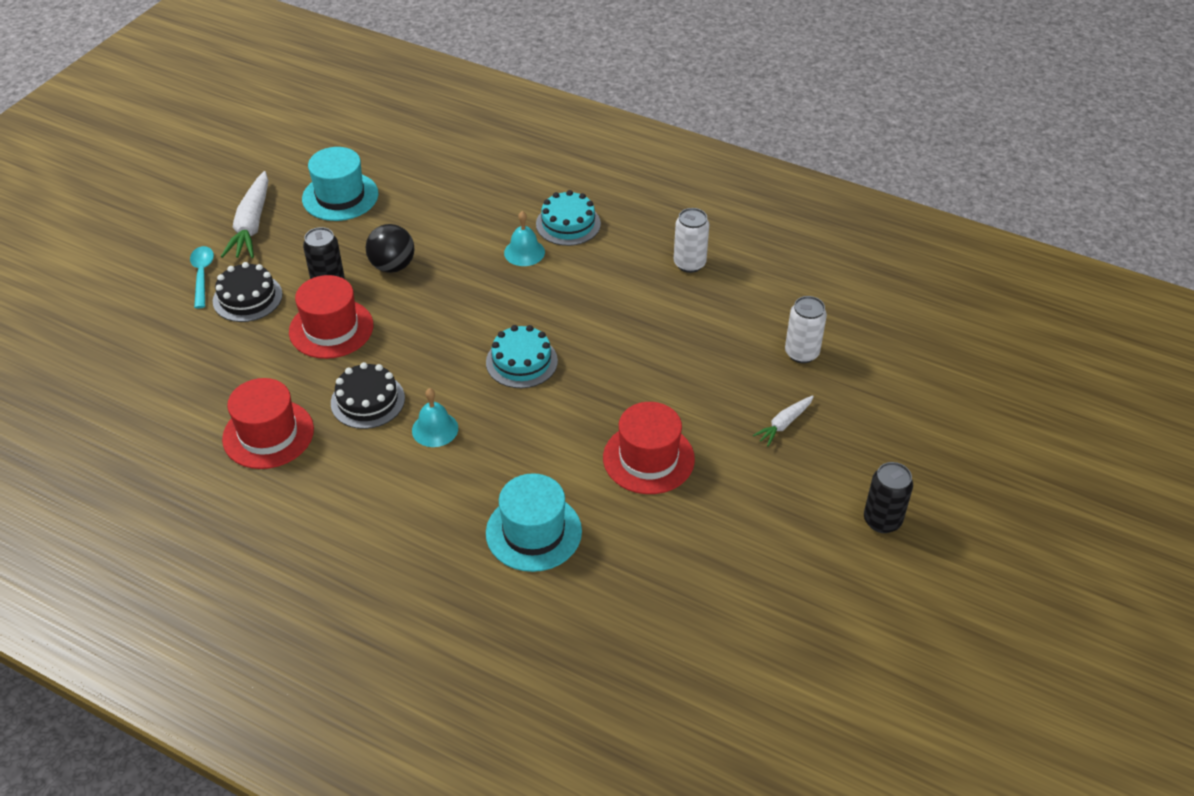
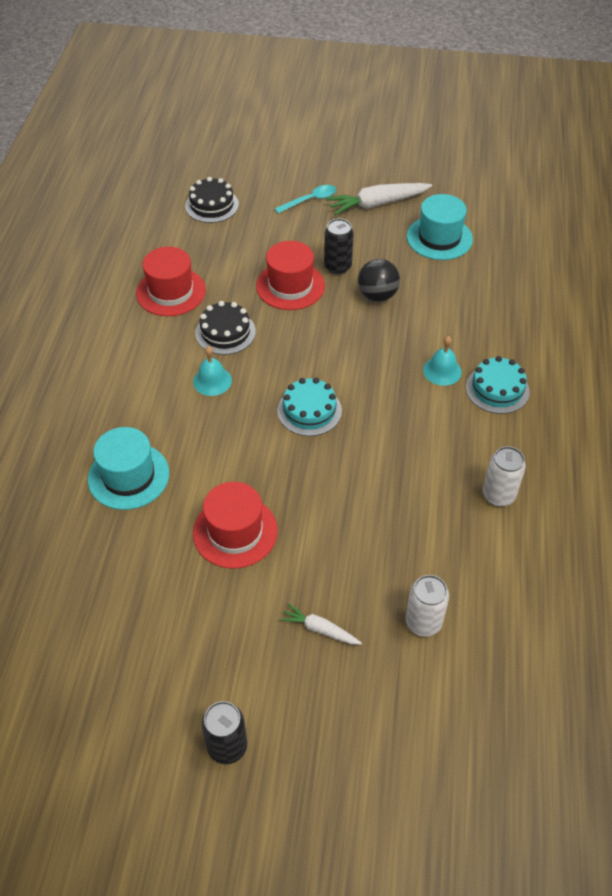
camera: 70 degrees right, 5 degrees up
black cake [213,262,283,322] -> black cake moved to [185,177,239,223]

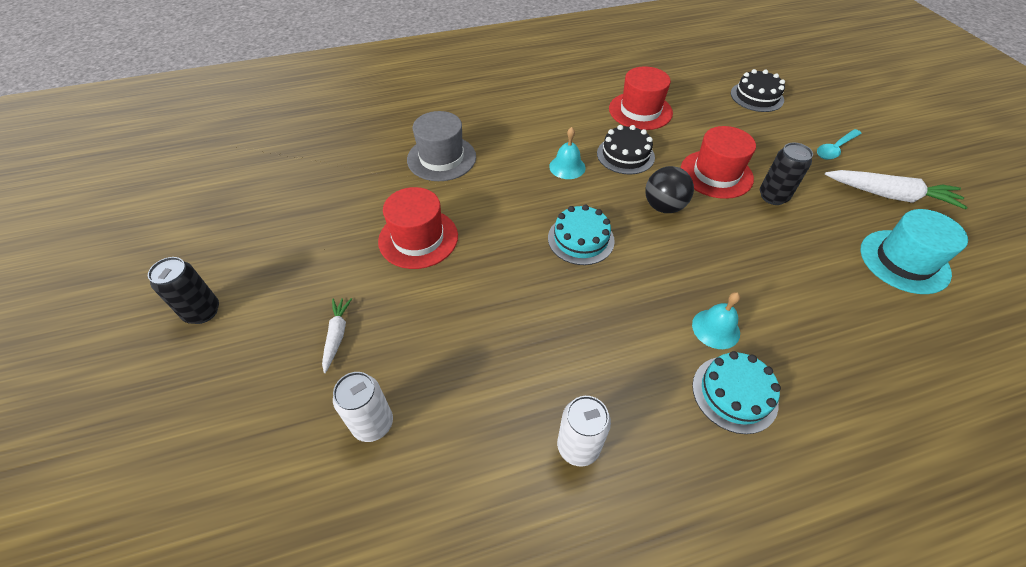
camera: 65 degrees right, 0 degrees up
turquoise hat [88,427,169,510] -> grey hat [407,111,476,181]
turquoise spoon [275,185,336,213] -> turquoise spoon turned 105 degrees clockwise [817,129,862,160]
white carrot [326,183,432,215] -> white carrot turned 150 degrees clockwise [825,170,968,209]
black ball [358,259,400,302] -> black ball moved to [645,166,694,213]

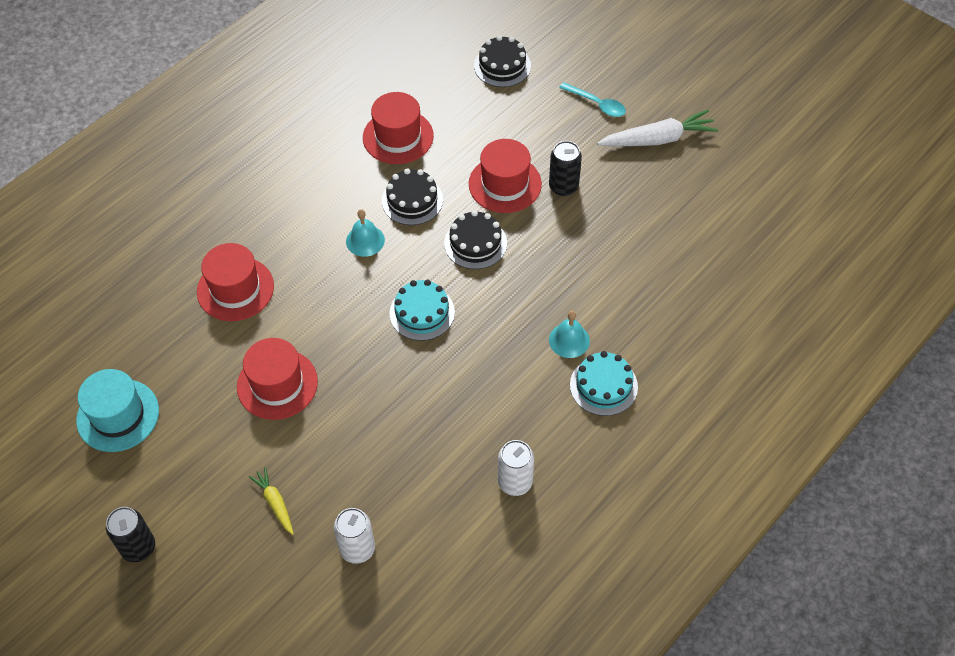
camera: 30 degrees left, 5 degrees up
white carrot [322,298,352,373] -> yellow carrot [249,467,294,535]
grey hat [407,111,476,181] -> red hat [197,243,274,321]
black ball [645,166,694,213] -> black cake [444,210,507,269]
turquoise spoon [817,129,862,160] -> turquoise spoon turned 75 degrees counterclockwise [559,82,626,117]
turquoise hat [860,209,968,294] -> turquoise hat moved to [76,369,159,452]

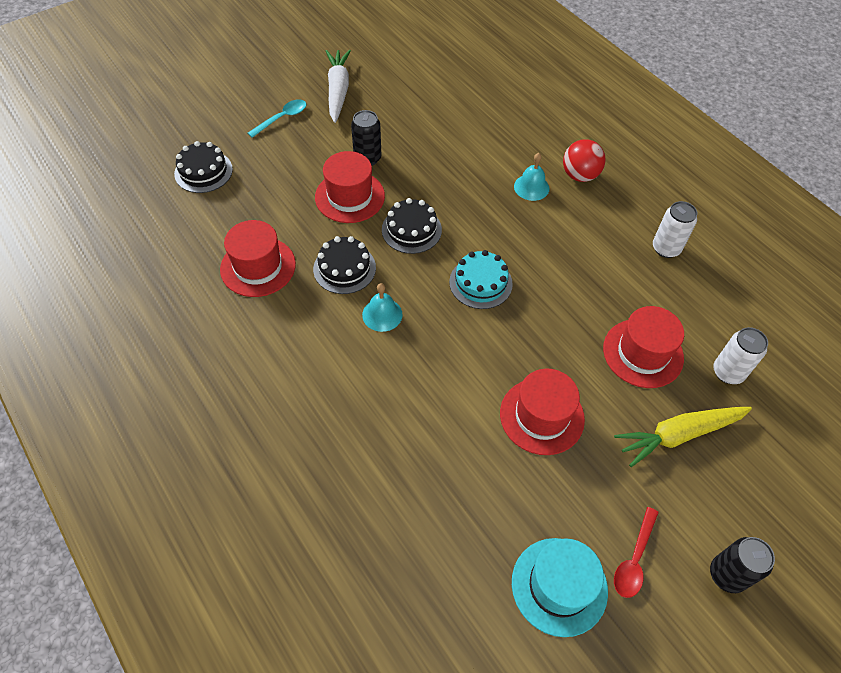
camera: 80 degrees left, 0 degrees up
red hat [197,243,274,321] -> red hat moved to [603,306,684,388]
yellow carrot [249,467,294,535] -> yellow carrot [614,407,752,467], size x1.82
turquoise cake [570,351,638,416] -> red ball [563,139,605,182]
none -> red spoon [614,507,659,598]

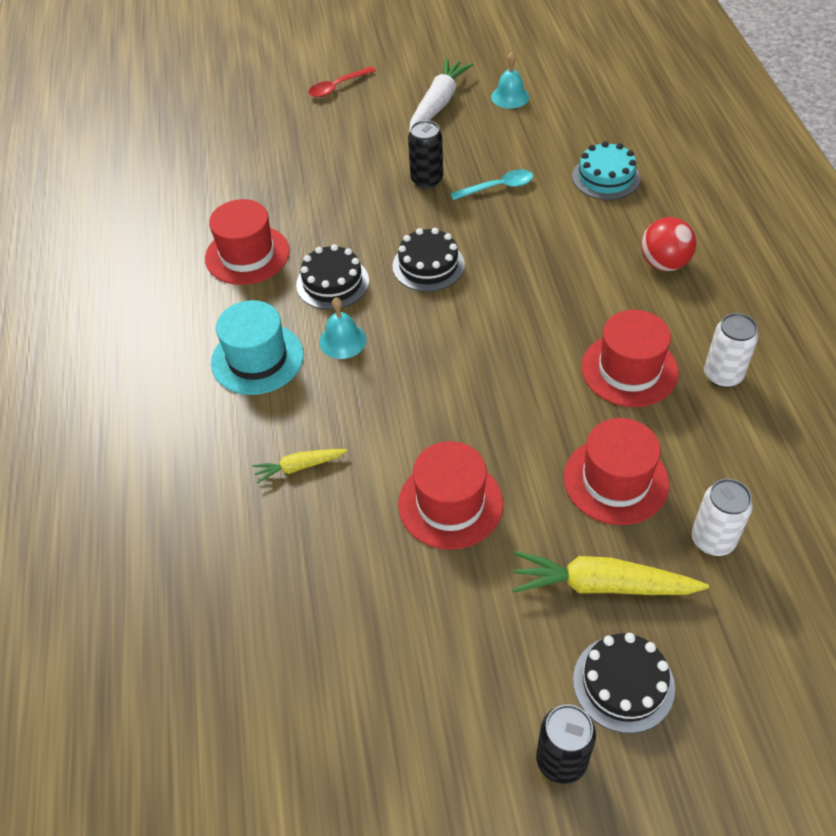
camera: 30 degrees right, 5 degrees down
black cake [174,141,233,193] -> black cake moved to [573,633,675,733]
turquoise spoon [248,99,306,138] -> turquoise spoon moved to [450,170,533,200]
red hat [315,151,385,223] -> red hat moved to [581,310,679,407]
turquoise cake [449,250,513,309] -> turquoise cake moved to [572,141,641,200]
turquoise hat [512,538,608,637] -> turquoise hat moved to [211,300,304,395]
turquoise bell [514,153,549,201] -> turquoise bell moved to [491,52,529,109]
red spoon [614,507,659,598] -> red spoon moved to [308,66,376,97]
none -> yellow carrot [252,449,347,484]

